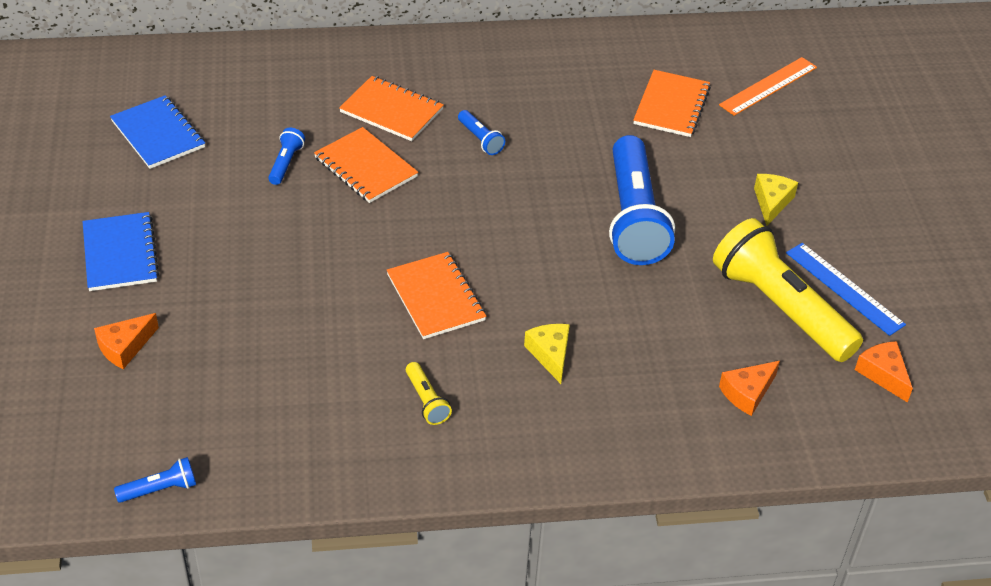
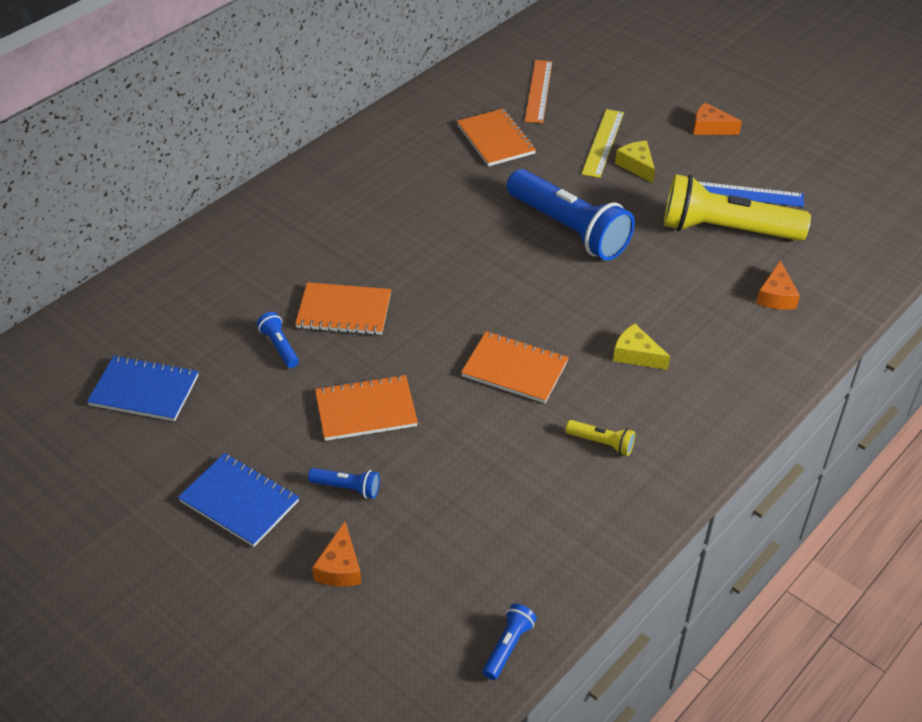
camera: 40 degrees left, 0 degrees up
orange notebook [339,76,444,141] -> orange notebook moved to [315,374,418,441]
blue flashlight [458,110,505,155] -> blue flashlight moved to [308,468,380,499]
orange cheese [855,341,913,403] -> orange cheese moved to [693,103,742,135]
none -> yellow ruler [581,109,624,178]

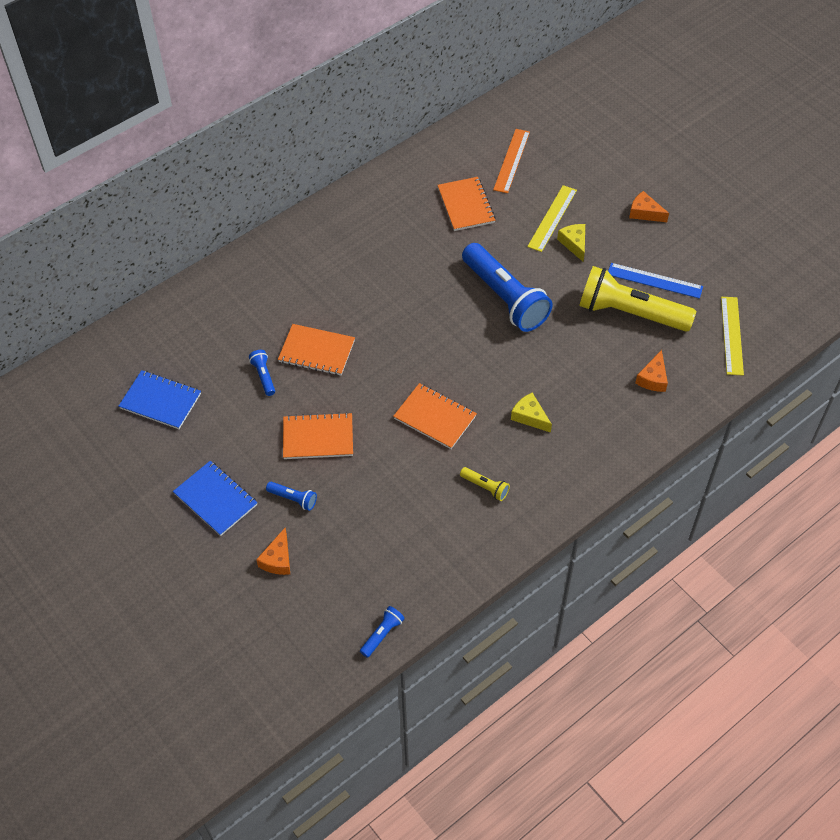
camera: 10 degrees right, 10 degrees up
none -> yellow ruler [721,297,744,375]

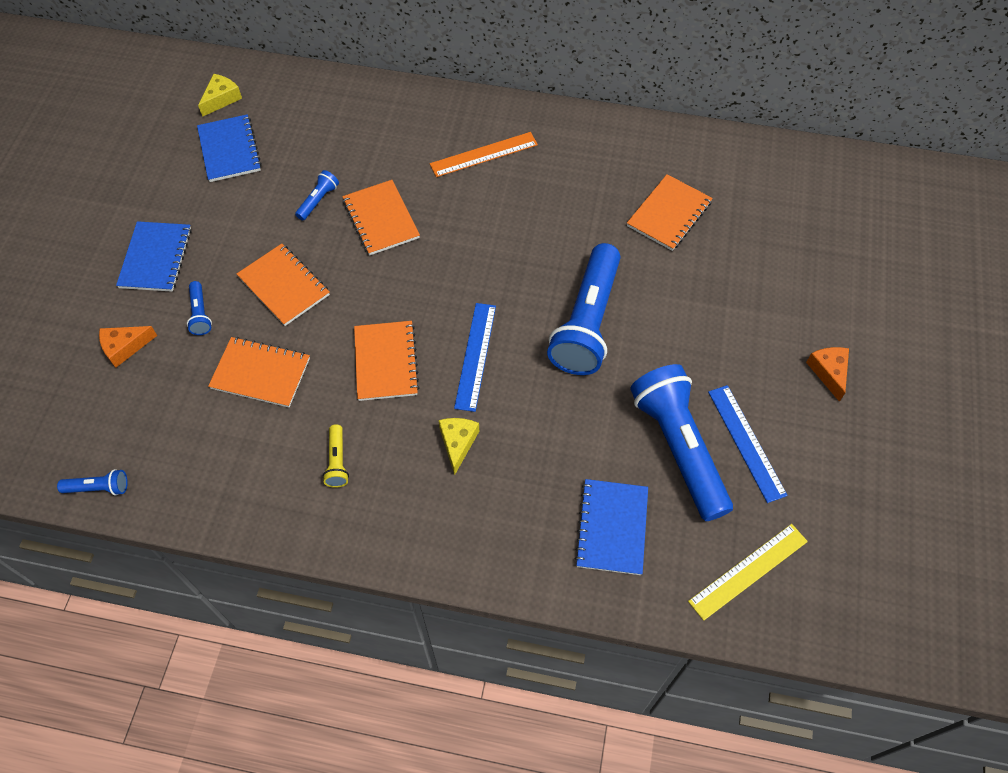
camera: 50 degrees right, 5 degrees up
orange ruler [493,129,530,193] -> orange ruler moved to [430,132,538,177]
yellow ruler [527,185,577,252] -> none
yellow cheese [557,224,585,262] -> yellow cheese moved to [198,74,242,117]
yellow flashlight [579,266,696,332] -> blue flashlight [630,364,733,521]
orange cheese [635,350,668,392] -> blue notebook [575,479,648,575]
none -> orange notebook [208,337,310,407]
none -> blue ruler [454,303,496,412]

